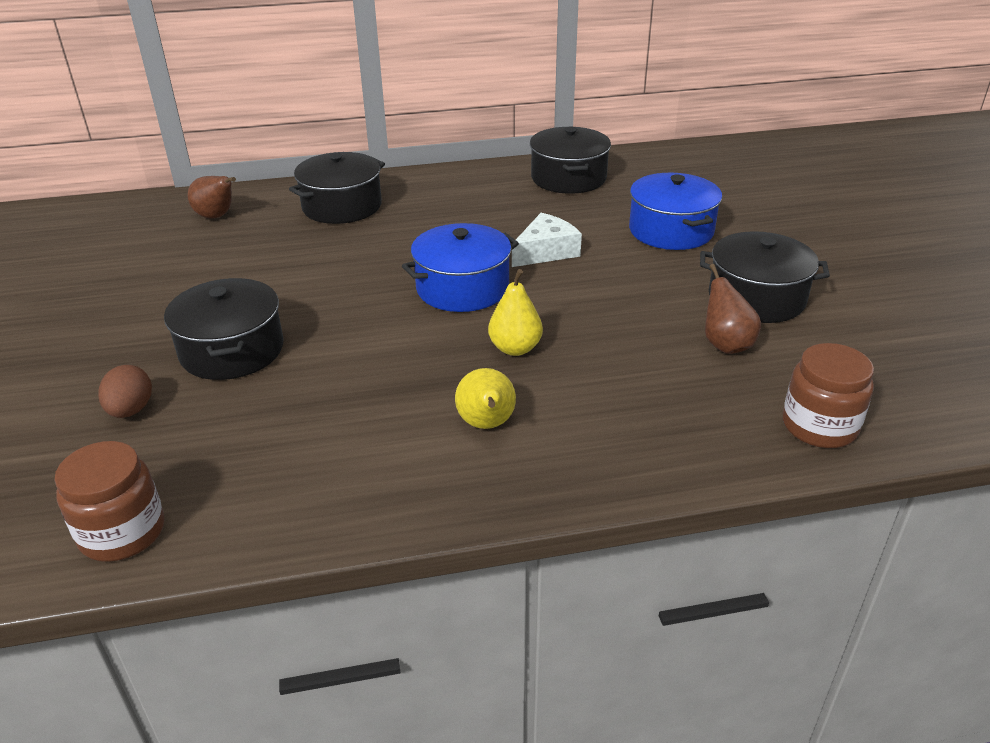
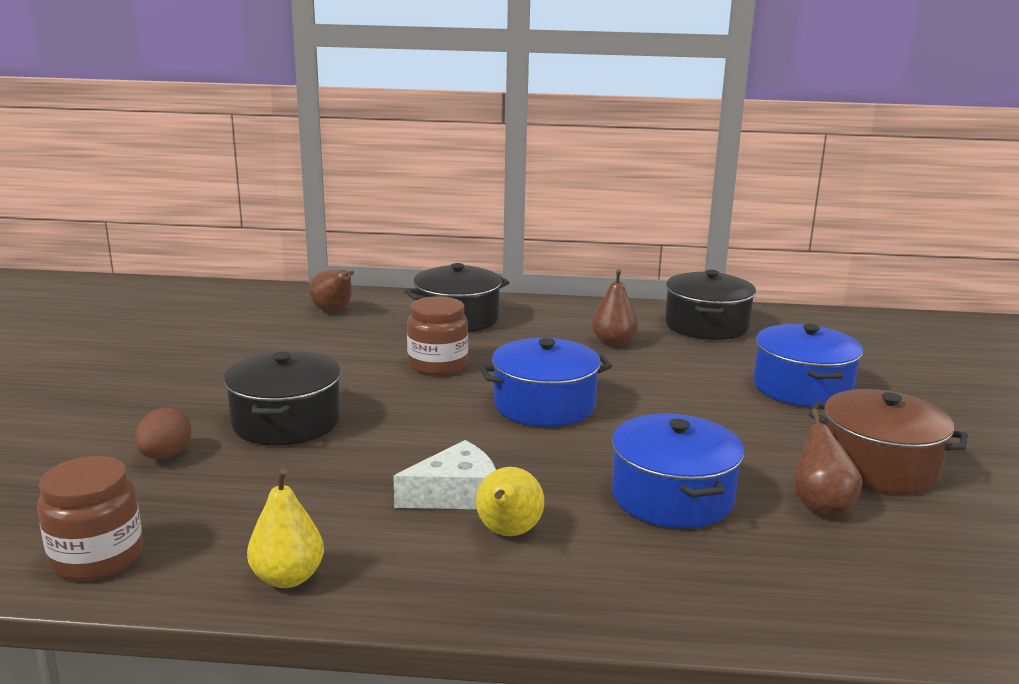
camera: 15 degrees right, 15 degrees down
yellow pear [488,269,543,356] -> yellow pear moved to [247,468,324,588]
white cheese [512,213,582,267] -> white cheese moved to [393,440,496,509]
black pot [700,231,830,323] -> brown pot [809,389,968,494]
brown jar [783,343,874,448] -> brown jar moved to [407,296,468,375]
none -> brown pear [592,269,638,347]
none -> blue pot [612,413,744,529]

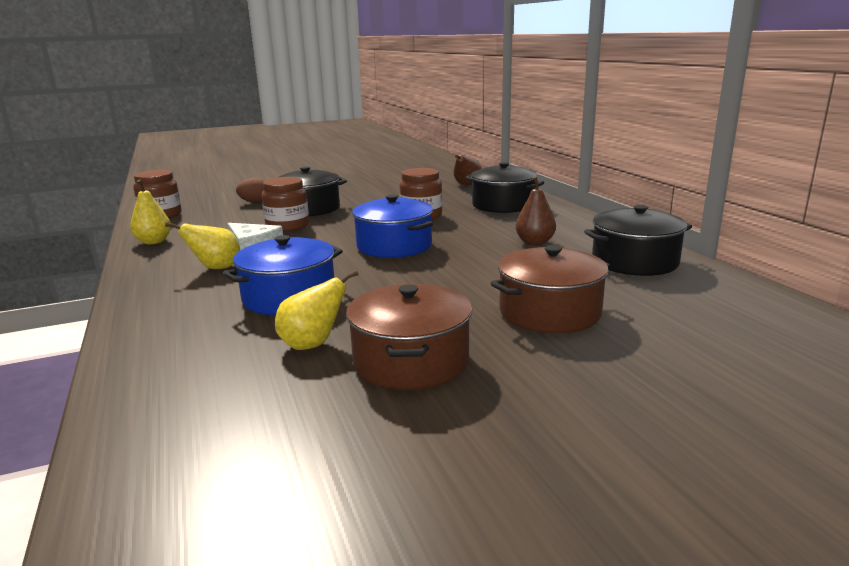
camera: 65 degrees right, 0 degrees up
blue pot [754,324,863,407] -> brown pot [491,245,610,333]
brown pear [793,409,862,515] -> yellow pear [275,270,359,350]
none -> brown jar [262,177,309,232]

